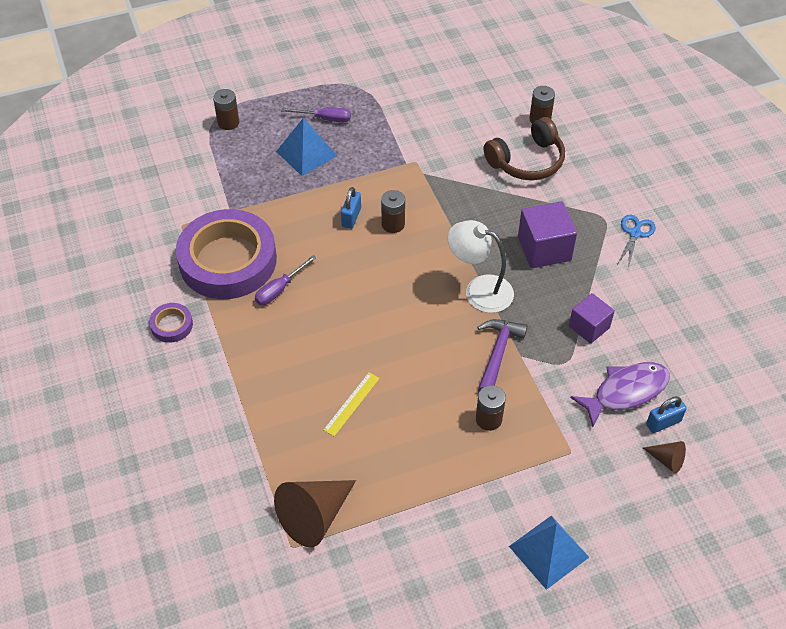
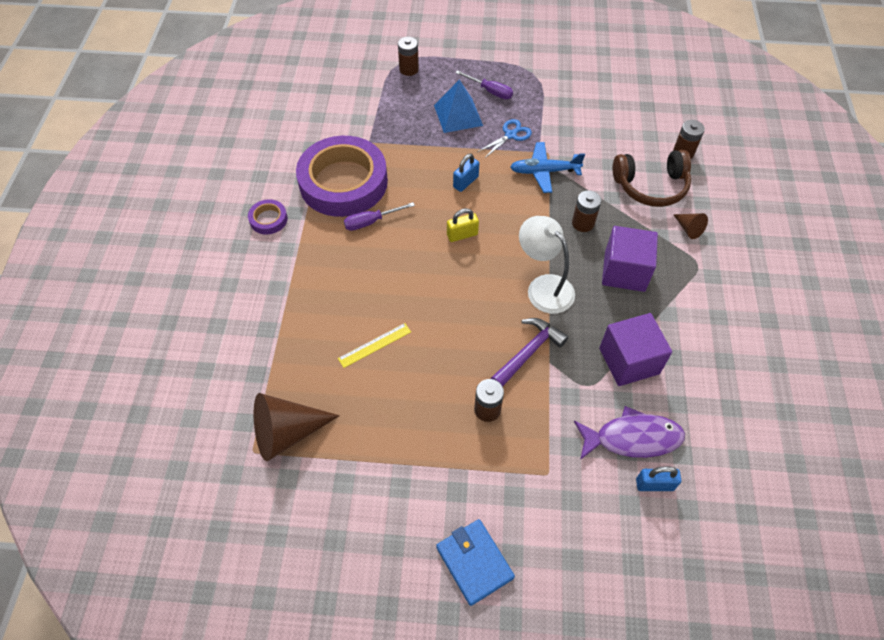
camera: 25 degrees right, 5 degrees up
brown battery [381,190,405,233] -> brown battery moved to [572,190,601,232]
blue pyramid [509,515,589,590] -> blue wallet [436,519,515,606]
purple cube [569,293,615,344] -> purple cube [599,313,672,386], size x1.52
blue scissors [618,215,656,269] -> blue scissors moved to [477,119,532,158]
brown cone [643,441,686,473] -> brown cone moved to [673,213,708,239]
none -> yellow padlock [447,208,479,242]
none -> blue plane [510,142,585,193]

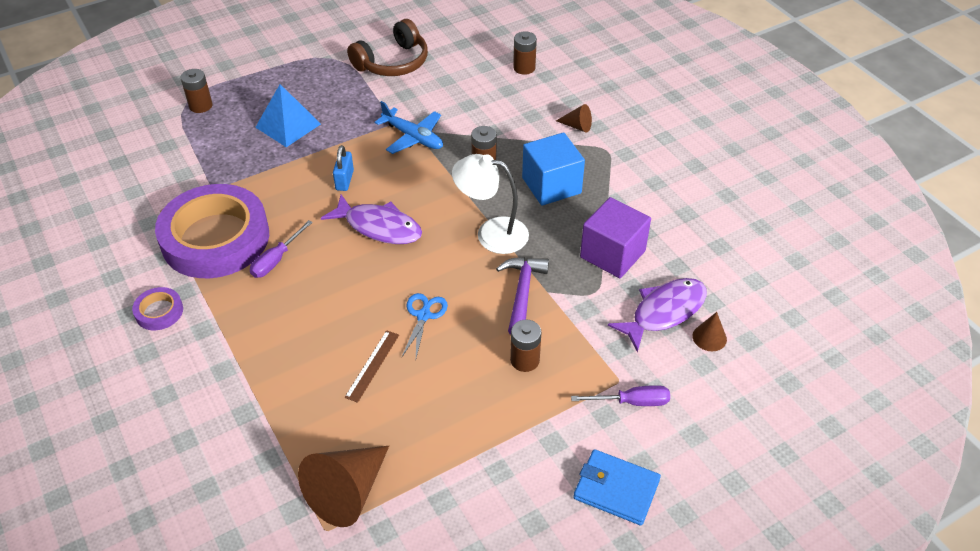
camera: 35 degrees left, 10 degrees down
yellow ruler [338,323,411,368] -> brown ruler [344,330,399,403]
yellow padlock [447,208,479,242] -> purple fish [321,194,422,244]
purple screwdriver [455,70,513,99] -> purple screwdriver moved to [571,385,670,406]
blue scissors [477,119,532,158] -> blue scissors moved to [401,293,448,358]
blue plane [510,142,585,193] -> blue plane turned 105 degrees counterclockwise [375,101,443,154]
purple cube [602,226,658,292] -> blue cube [522,132,585,206]
brown headphones [613,150,691,207] -> brown headphones moved to [347,19,428,76]
blue padlock [636,466,681,491] -> brown cone [692,312,727,351]

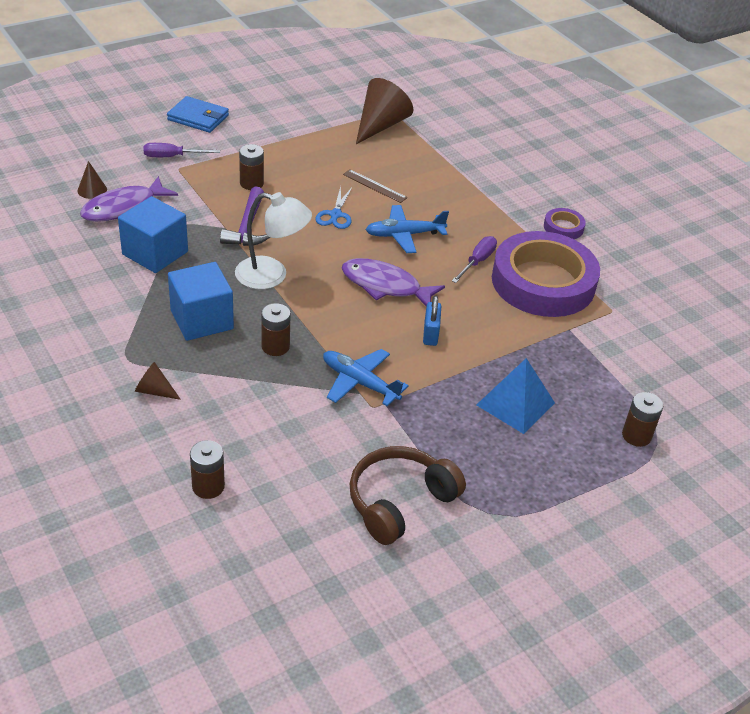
camera: 175 degrees right, 5 degrees down
brown ruler [344,330,399,403] -> brown ruler turned 75 degrees counterclockwise [343,169,408,203]
purple cube [580,197,651,278] -> blue cube [118,196,188,273]
none -> blue plane [365,205,449,253]

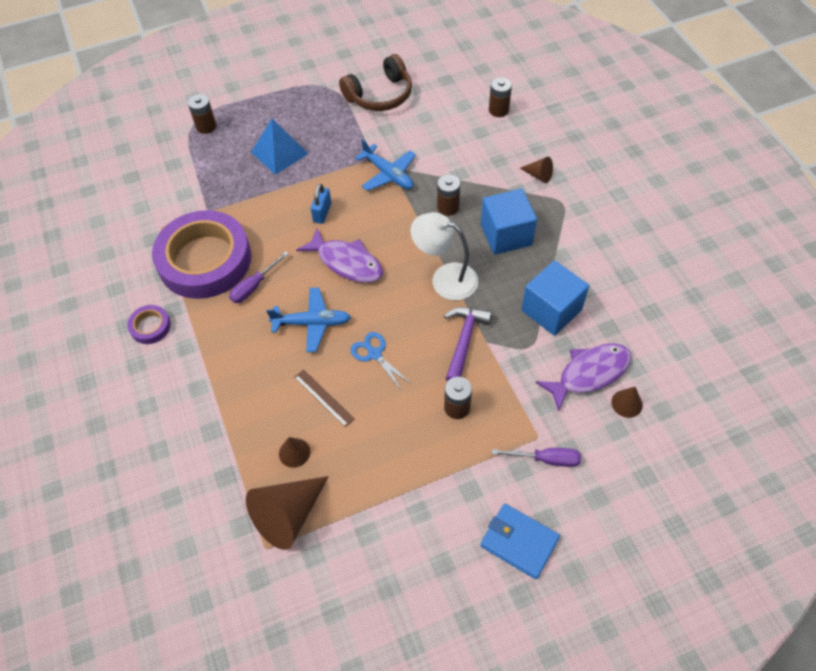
camera: 165 degrees left, 15 degrees up
blue scissors [315,186,352,229] -> blue scissors turned 60 degrees counterclockwise [351,332,410,391]
none -> brown cone [279,437,310,468]

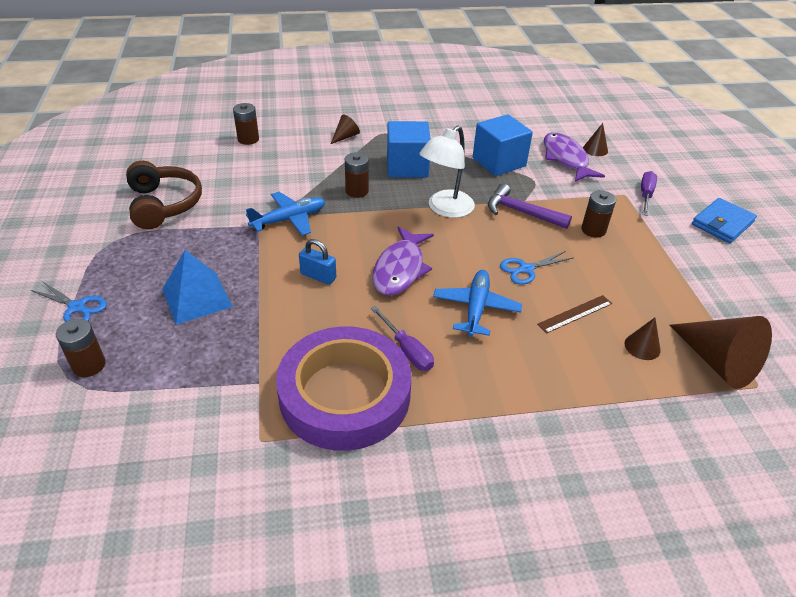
camera: 80 degrees left, 15 degrees down
purple tape [127,305,171,344] -> none
purple fish [296,228,383,283] -> purple fish turned 150 degrees clockwise [372,226,434,296]
none -> blue scissors [31,281,107,322]

